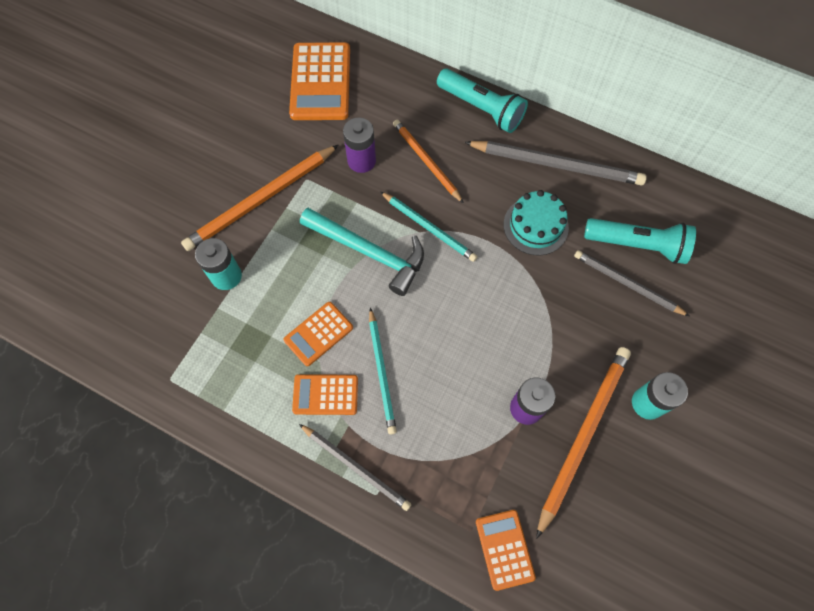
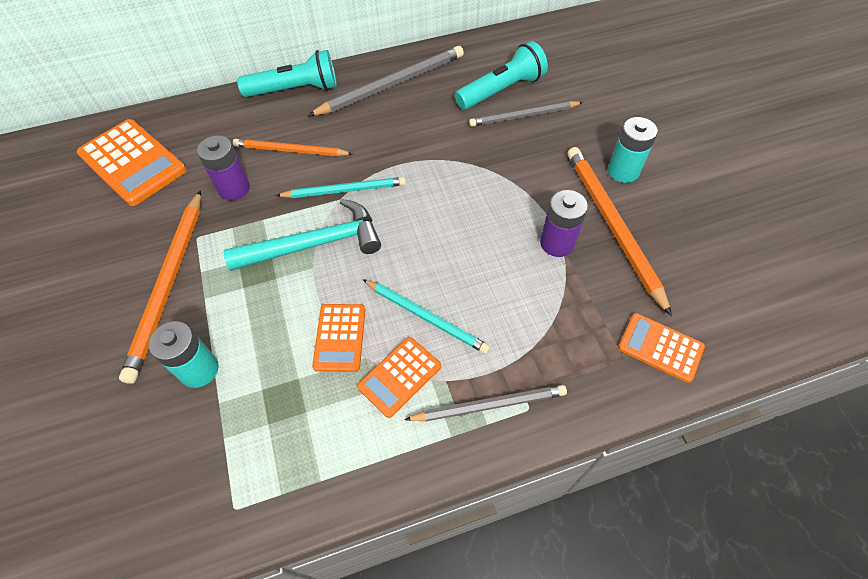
camera: 45 degrees left, 10 degrees down
turquoise cake [503,190,569,255] -> none

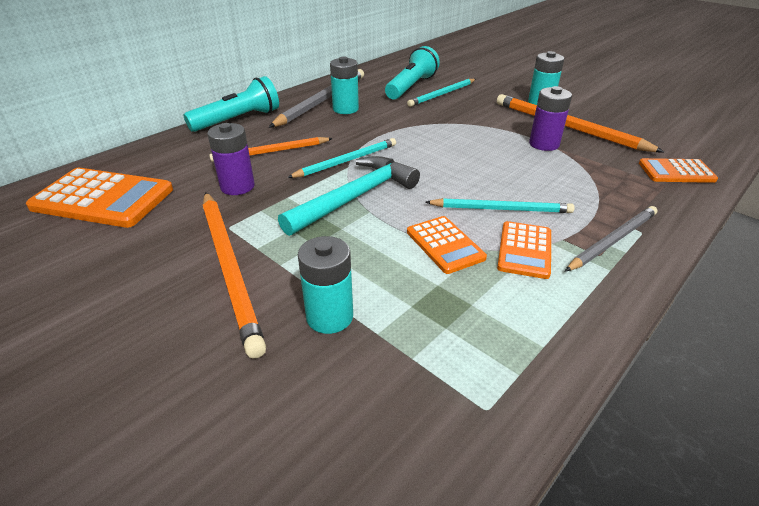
camera: 30 degrees left, 20 degrees down
grey pencil [469,101,583,127] -> turquoise pencil [407,79,476,107]
none -> turquoise battery [330,57,359,114]

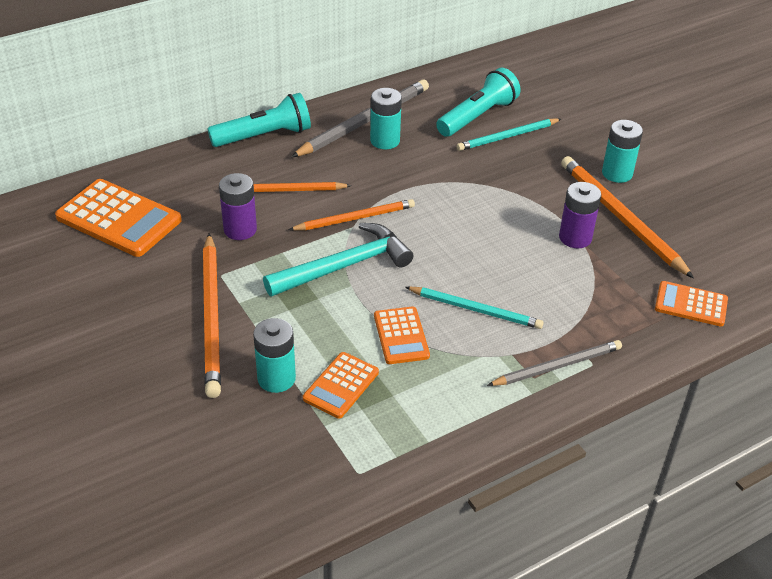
camera: 15 degrees right, 5 degrees up
turquoise pencil [287,138,396,178] -> orange pencil [289,199,415,231]
orange calculator [497,221,551,279] -> orange calculator moved to [303,352,379,419]

